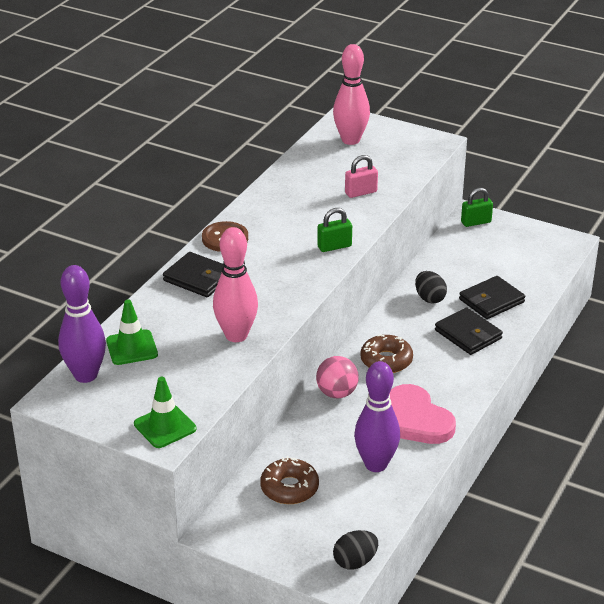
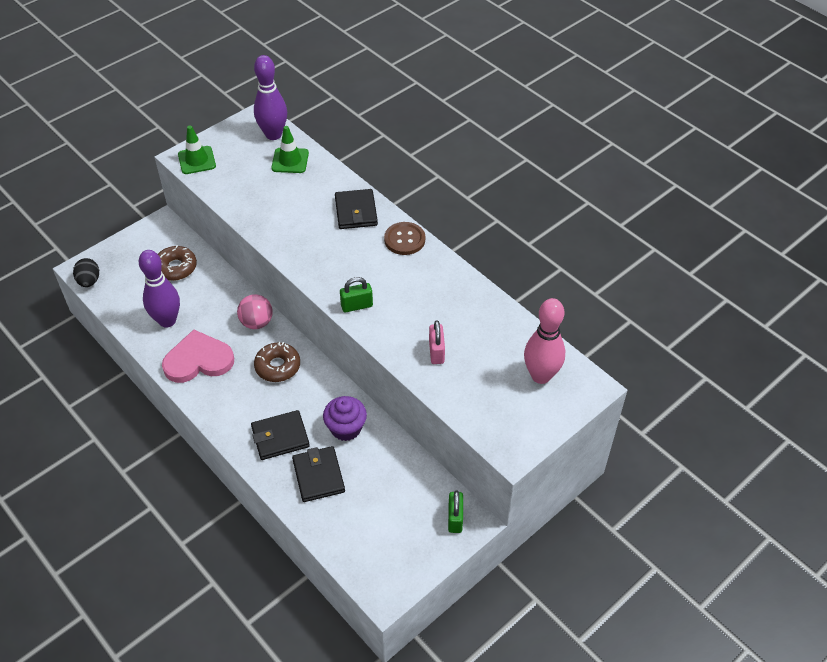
camera: 110 degrees right, 15 degrees up
black wallet [163,252,224,297] -> black wallet turned 60 degrees counterclockwise [335,189,378,229]
pink bowling pin [213,227,258,342] -> none
green padlock [317,208,352,252] -> green padlock turned 75 degrees clockwise [340,277,373,312]
black egg [415,271,447,304] -> purple cupcake [323,396,367,441]

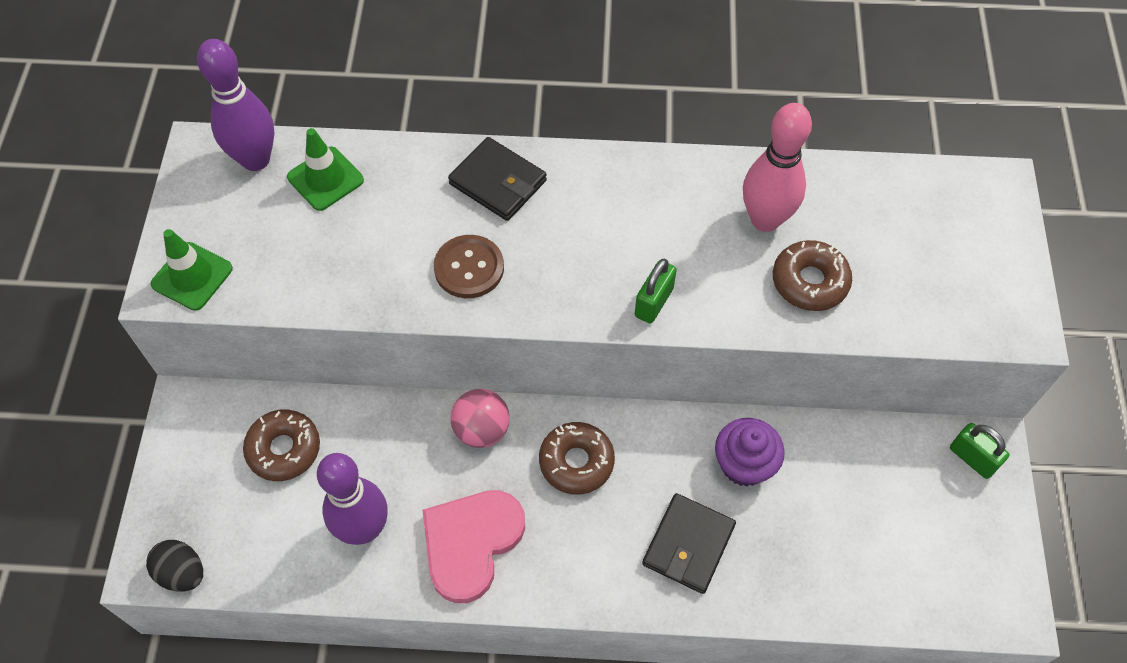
camera: 45 degrees left, 10 degrees up
black wallet [292,446,345,502] -> none
brown button [384,222,425,255] -> brown button moved to [434,235,504,298]
pink padlock [429,320,445,364] -> brown donut [773,240,852,311]
pink bowling pin [524,298,565,384] -> pink bowling pin moved to [743,103,812,232]

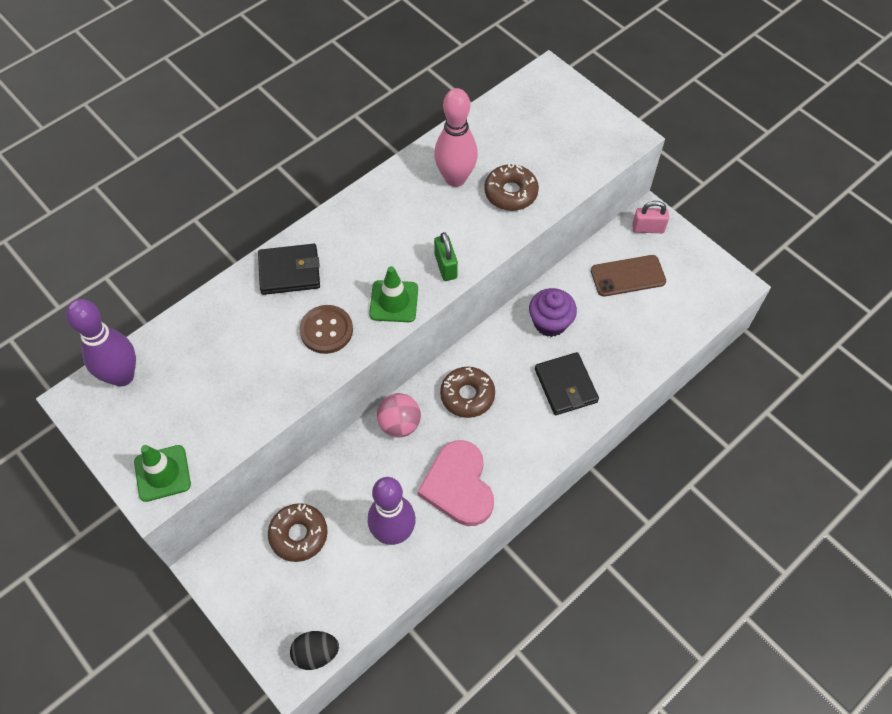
camera: 45 degrees left, 0 degrees up
green traffic cone [287,128,364,211] -> green traffic cone moved to [369,266,418,322]
green padlock [950,423,1009,479] -> pink padlock [632,201,669,233]
none -> brown phone [591,255,666,297]

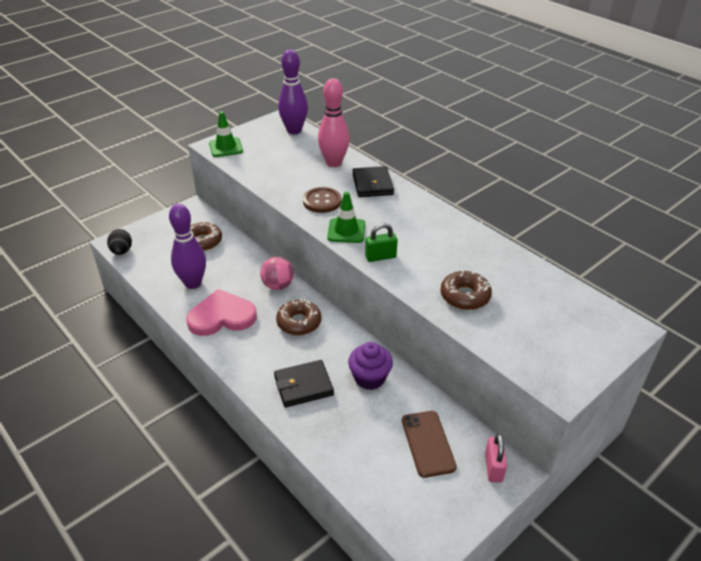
camera: 90 degrees right, 20 degrees down
pink bowling pin [434,88,478,187] -> pink bowling pin moved to [318,78,350,167]

